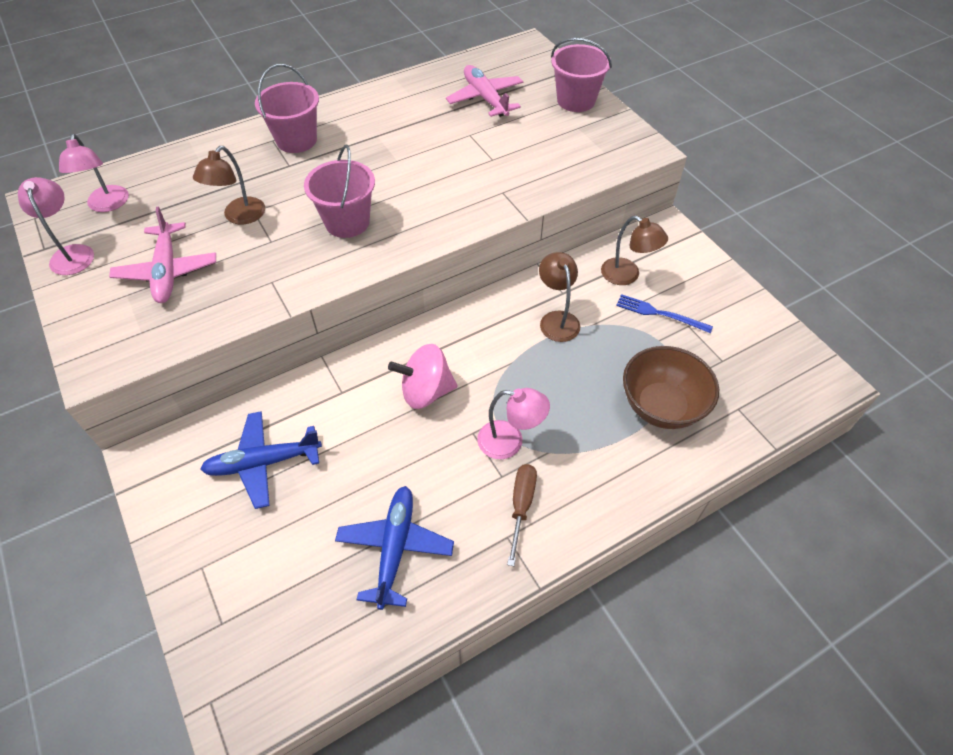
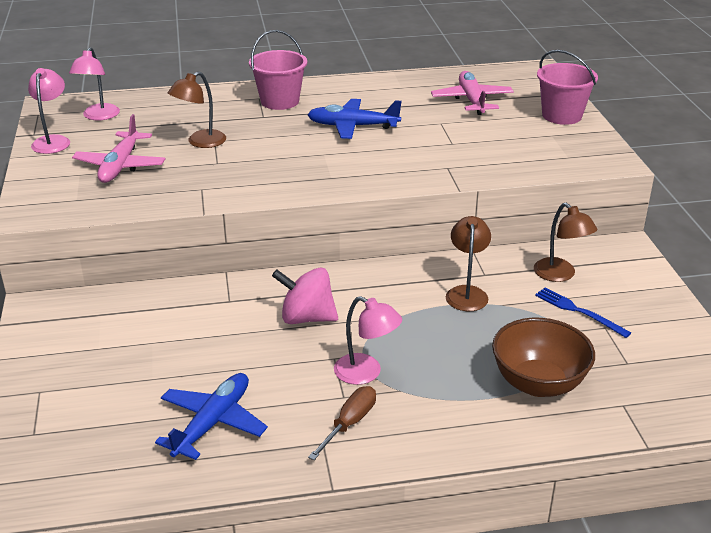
camera: 20 degrees right, 20 degrees down
blue plane [200,411,322,509] -> blue plane moved to [307,99,402,139]
pink bucket [304,145,375,238] -> none

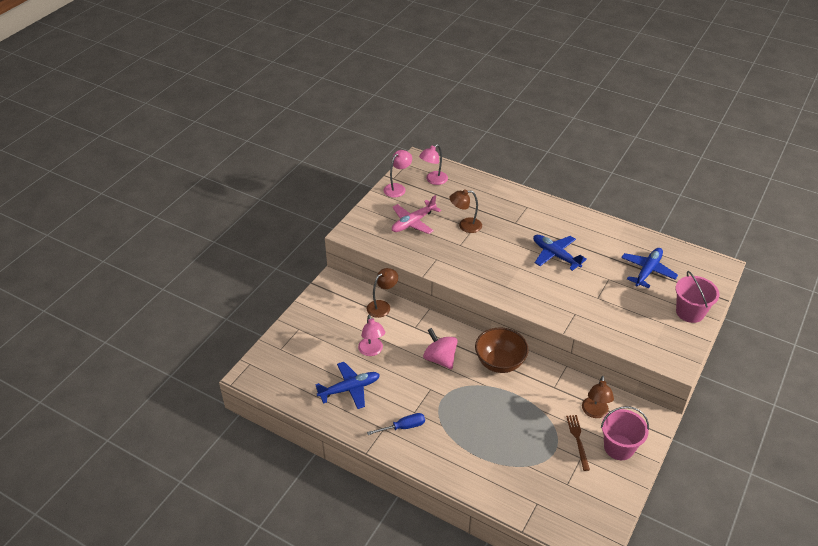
camera: 40 degrees right, 10 degrees up
pink bucket [249,30,307,110] -> pink bucket moved to [601,406,649,460]
brown screwdriver [308,386,376,460] -> blue screwdriver [367,413,425,435]
pink lamp [334,296,402,385] -> pink lamp moved to [358,315,385,356]
pink plane [431,71,514,115] -> blue plane [621,248,678,288]
brown lamp [446,216,491,311] -> brown lamp moved to [367,268,398,318]
brown bowl [492,318,595,397] -> brown bowl moved to [475,327,529,373]
blue fork [535,287,631,338] -> brown fork [566,415,590,471]

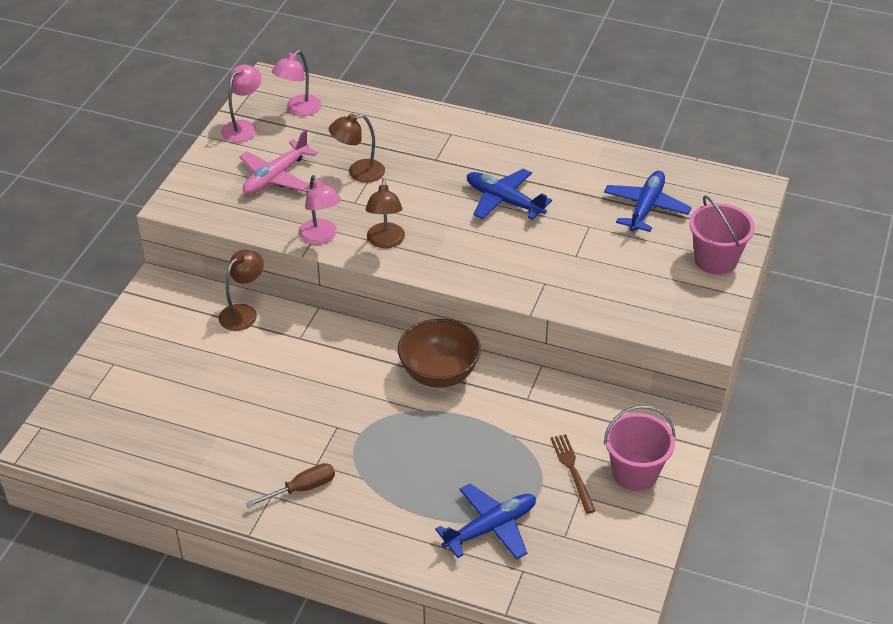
camera: 10 degrees left, 0 degrees up
blue plane [316,362,380,409] -> blue plane moved to [435,484,536,560]
pink lamp [358,315,385,356] -> pink lamp moved to [299,175,341,244]
blue screwdriver [367,413,425,435] -> brown screwdriver [246,463,335,508]
pink spinning top [423,328,458,370] -> none
brown lamp [582,376,614,418] -> brown lamp moved to [365,179,405,248]

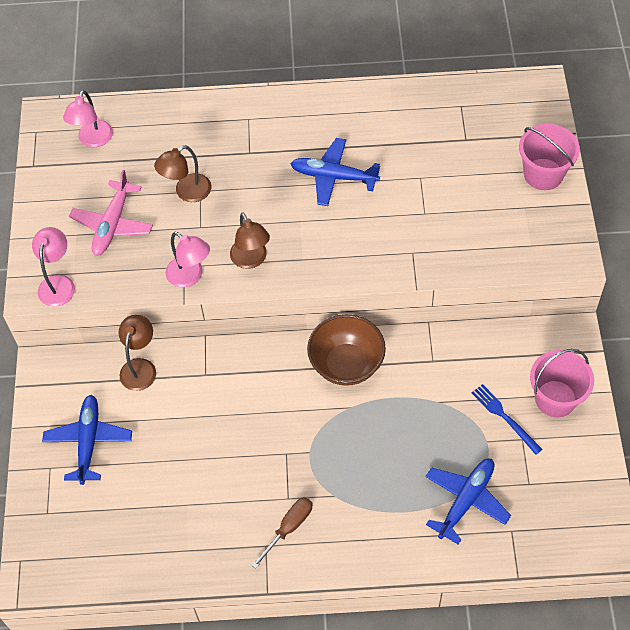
camera: 20 degrees left, 15 degrees up
pink lamp [221,64,262,142] -> pink lamp moved to [32,227,75,307]
brown fork [550,434,596,513] -> blue fork [472,384,543,455]
blue plane [604,171,692,232] -> blue plane moved to [42,395,132,485]

